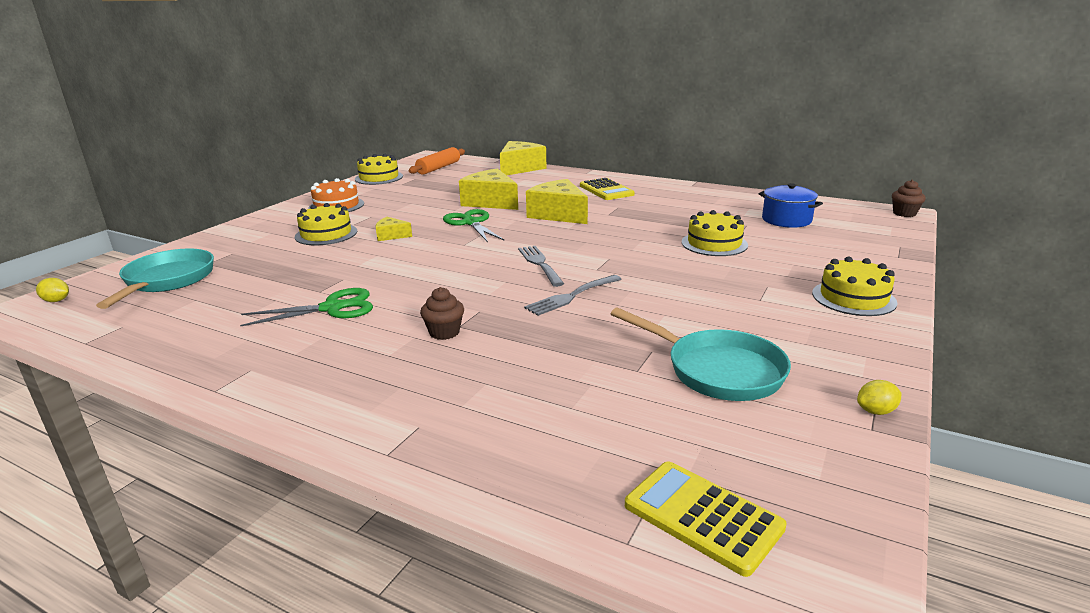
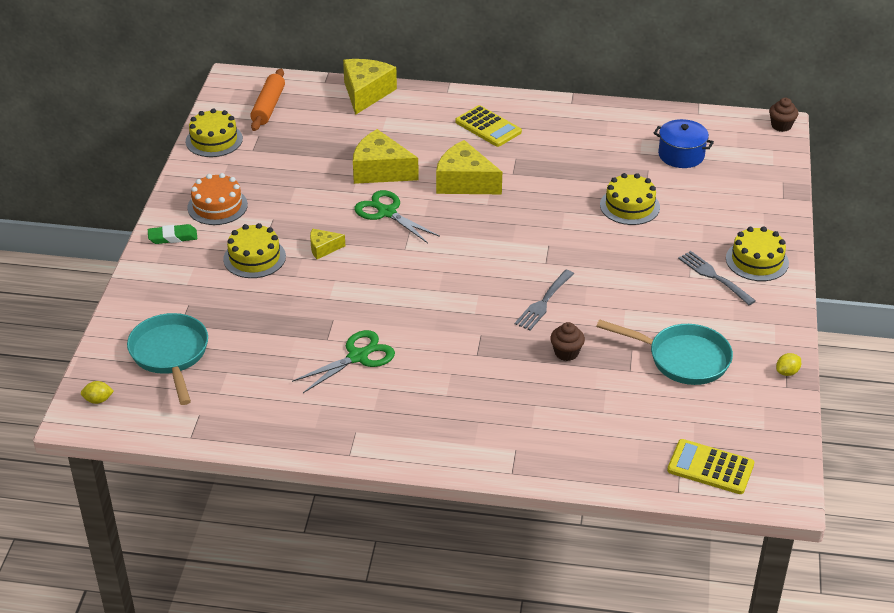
camera: 20 degrees left, 15 degrees up
brown cupcake [420,287,464,340] -> brown cupcake moved to [550,322,585,361]
grey fork [518,246,564,287] -> grey fork moved to [678,251,756,305]
none -> green eraser [148,224,197,244]

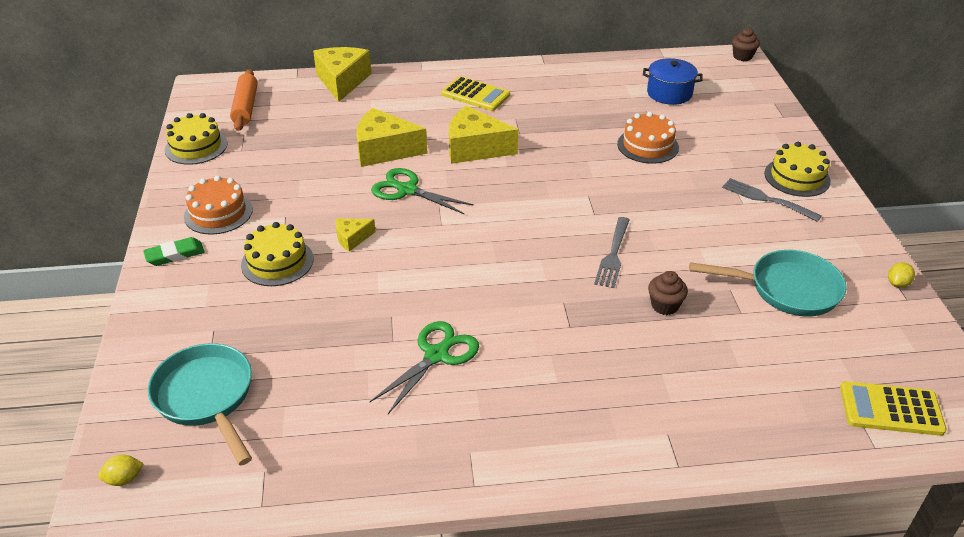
camera: 15 degrees left, 0 degrees up
yellow cake [600,173,660,225] -> orange cake [617,112,679,164]

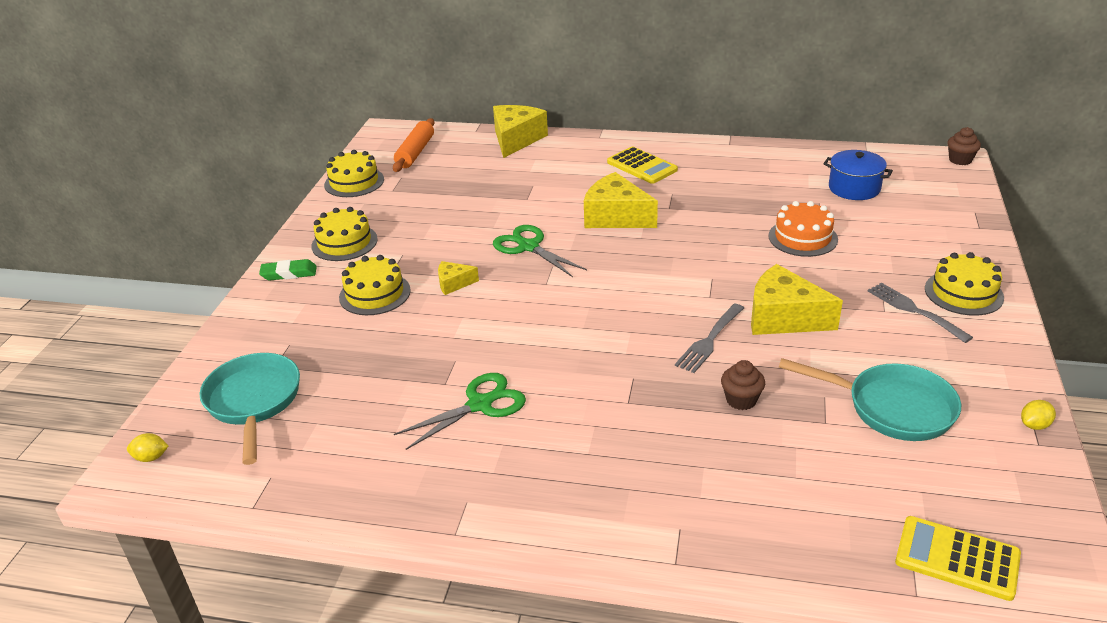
camera: 20 degrees right, 5 degrees down
orange cake [184,175,253,235] -> yellow cake [311,207,378,261]
yellow cheese [356,108,427,167] -> yellow cheese moved to [751,264,843,335]

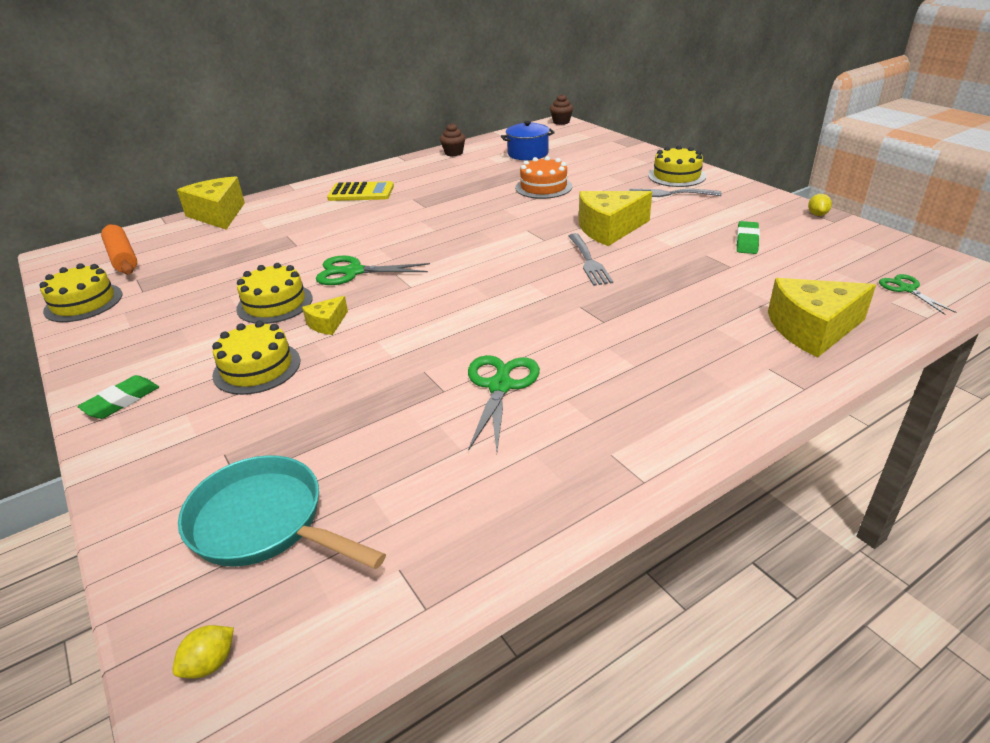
camera: 45 degrees left, 0 degrees up
yellow cake [311,207,378,261] -> yellow cake moved to [236,263,313,324]
yellow cheese [584,172,658,228] -> yellow cheese moved to [768,278,876,357]
brown cupcake [721,360,765,410] -> brown cupcake moved to [440,123,466,156]
turquoise pan [779,358,961,441] -> green eraser [736,221,760,254]
yellow calculator [895,516,1021,601] -> green scissors [879,274,957,315]

